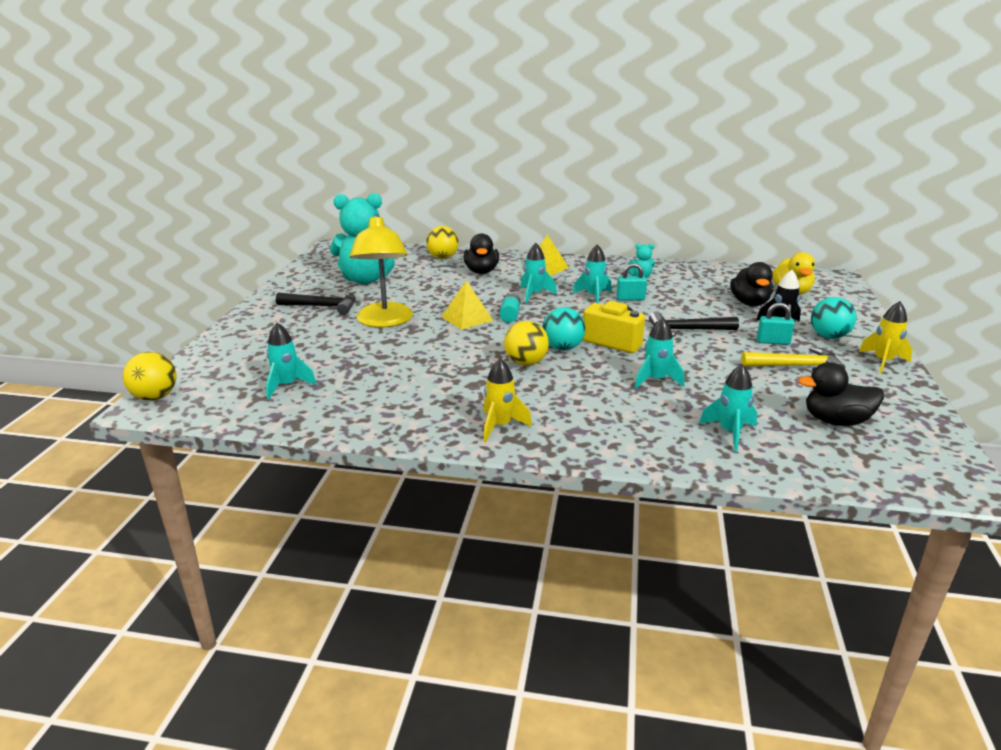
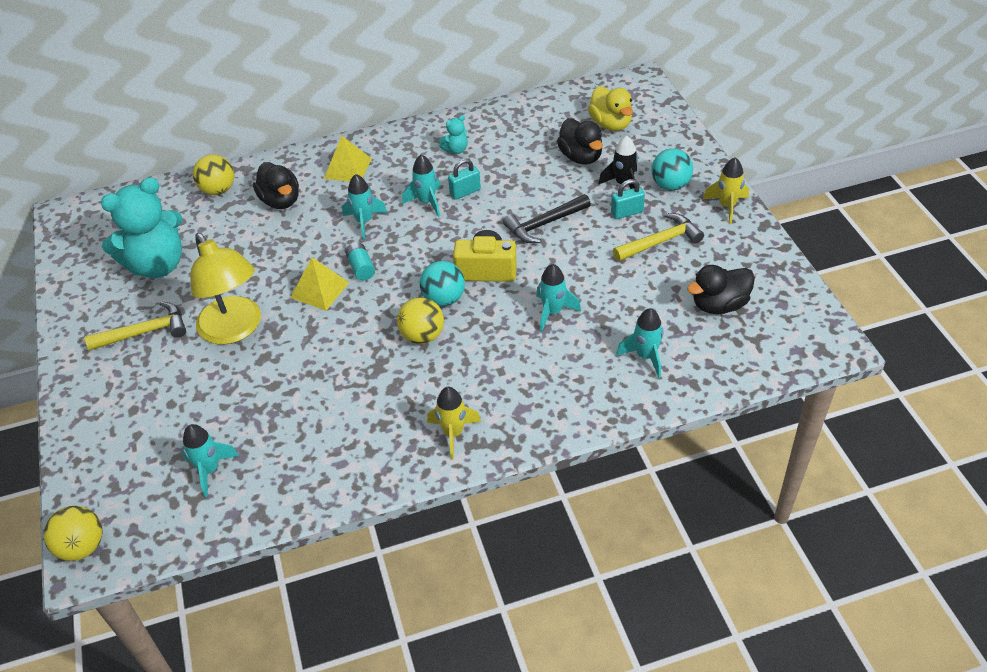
camera: 25 degrees left, 20 degrees up
black hammer [276,292,356,315] -> yellow hammer [85,301,186,351]

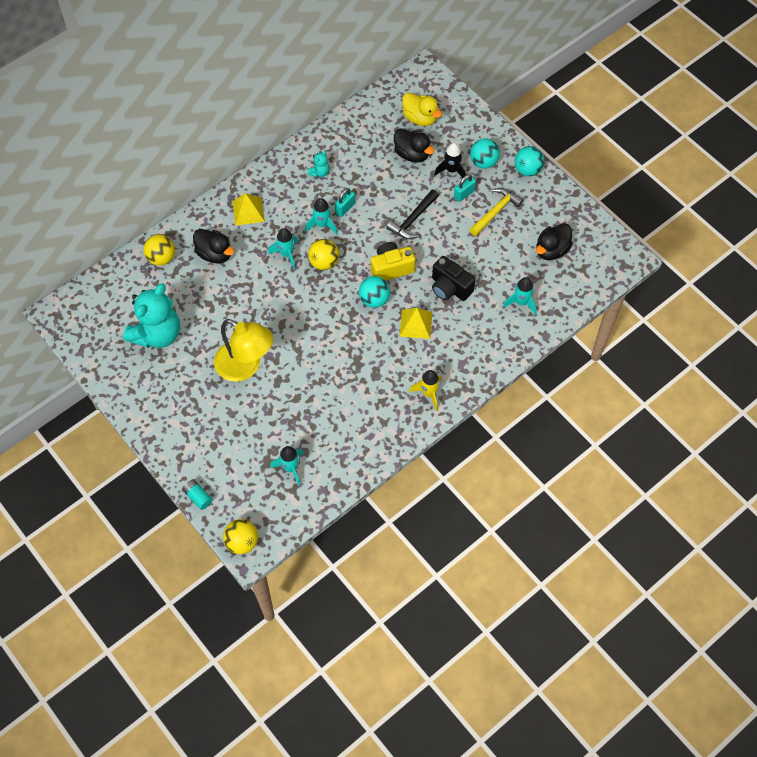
camera: 25 degrees left, 15 degrees up
yellow hammer [85,301,186,351] -> none
yellow pyramid [290,258,349,311] -> yellow pyramid moved to [399,308,432,339]
turquoise battery [345,242,375,280] -> turquoise battery moved to [182,479,213,510]
yellow ball [397,297,444,344] -> yellow ball moved to [308,239,339,270]
turquoise rocket [536,264,581,331] -> black camera [432,256,475,301]
yellow rocket [703,157,749,224] -> turquoise ball [515,146,544,176]

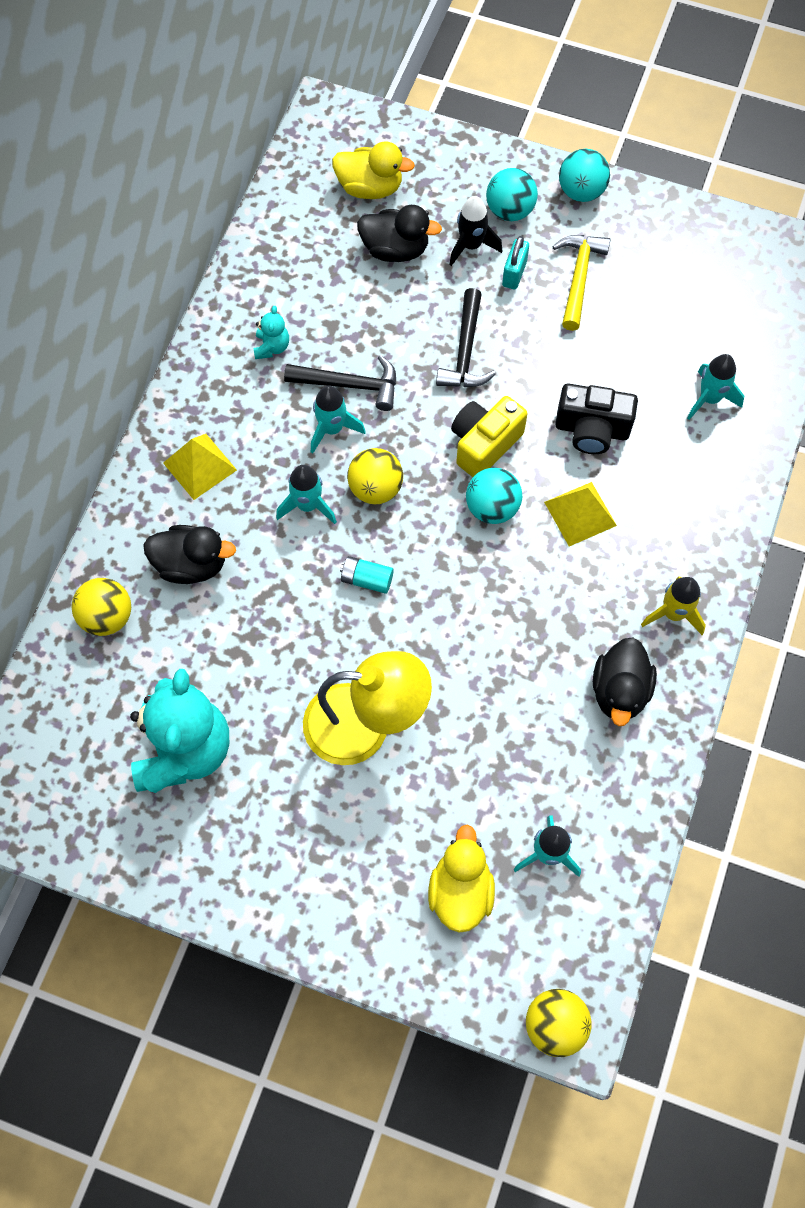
camera: 30 degrees left, 5 degrees up
turquoise battery [182,479,213,510] -> turquoise battery moved to [340,556,394,594]
turquoise padlock [335,188,355,217] -> black hammer [284,355,396,411]
black duck [536,223,573,260] -> black duck moved to [593,637,657,726]
none -> yellow duck [428,825,495,933]

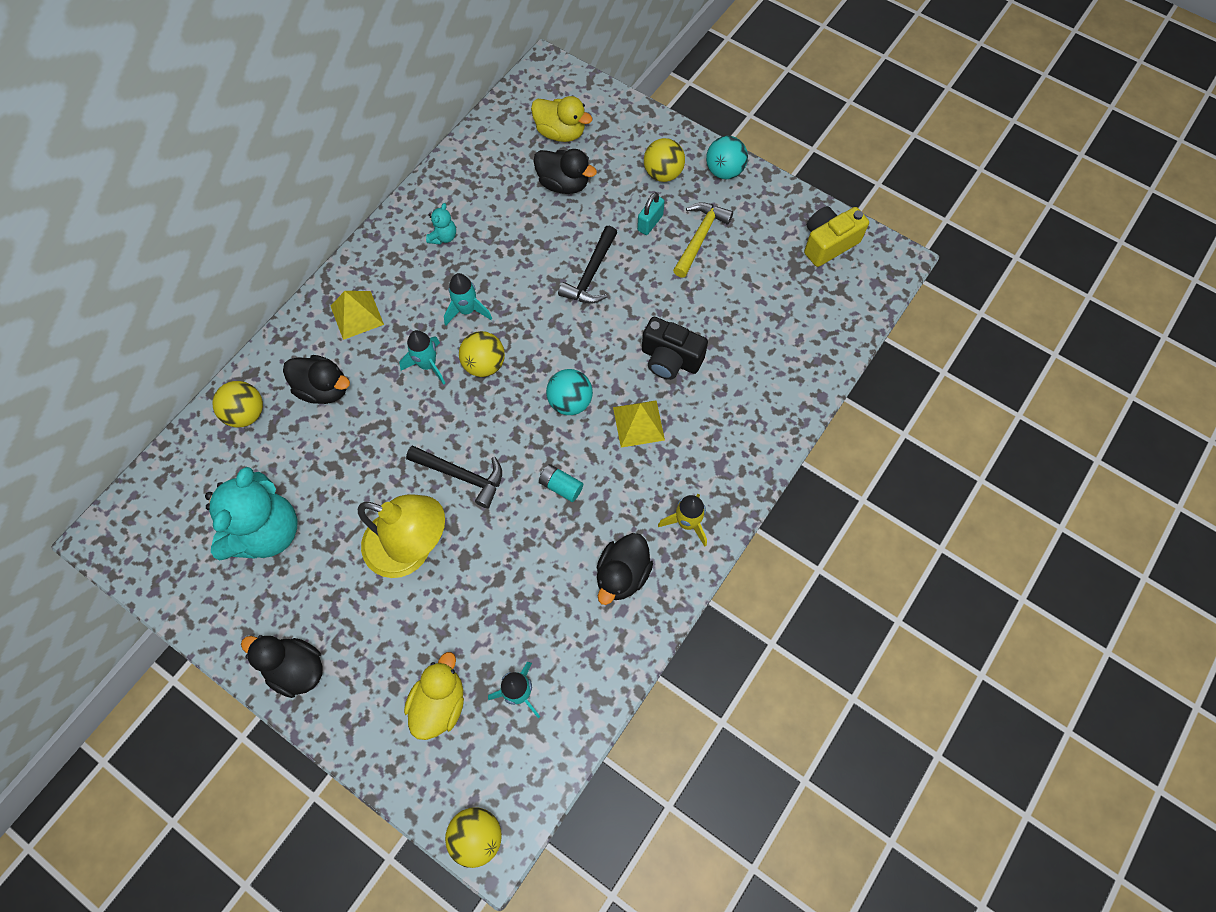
camera: 15 degrees right, 0 degrees up
black hammer [284,355,396,411] -> black hammer moved to [406,446,502,508]
turquoise battery [340,556,394,594] -> turquoise battery moved to [539,464,583,502]
black rocket [449,196,502,266] -> none
yellow camera [451,396,528,477] -> yellow camera moved to [804,206,869,267]
turquoise ball [486,168,538,221] -> yellow ball [644,138,685,182]
turquoise rocket [687,354,744,420] -> none
none -> black duck [241,635,323,698]

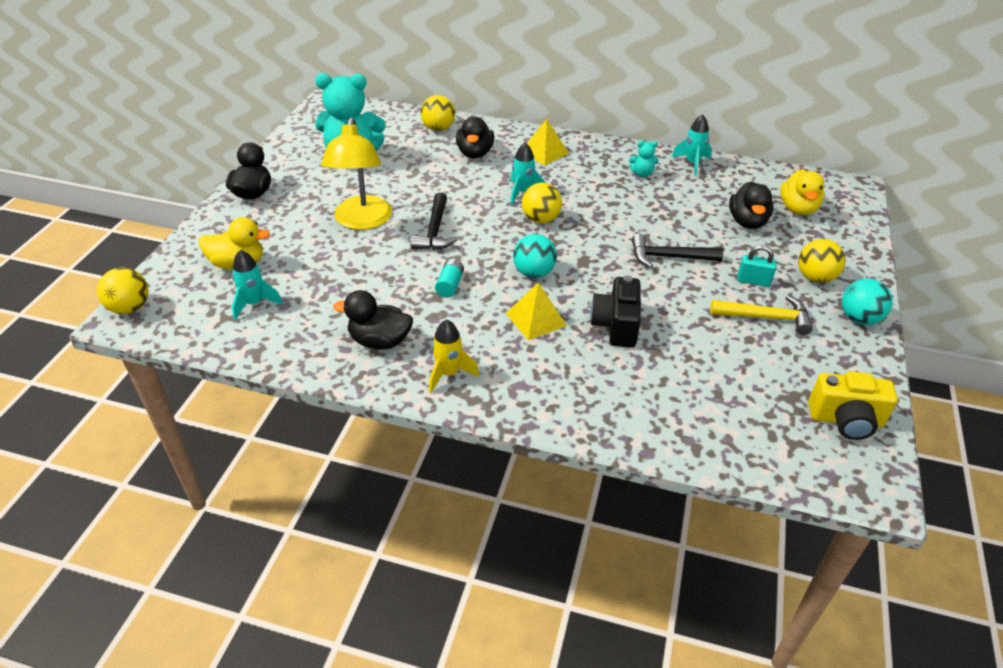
camera: 70 degrees right, 25 degrees down
turquoise rocket [444,273,492,325] -> turquoise rocket moved to [672,114,712,176]
yellow camera [804,206,869,267] -> yellow camera turned 150 degrees clockwise [809,371,898,440]

